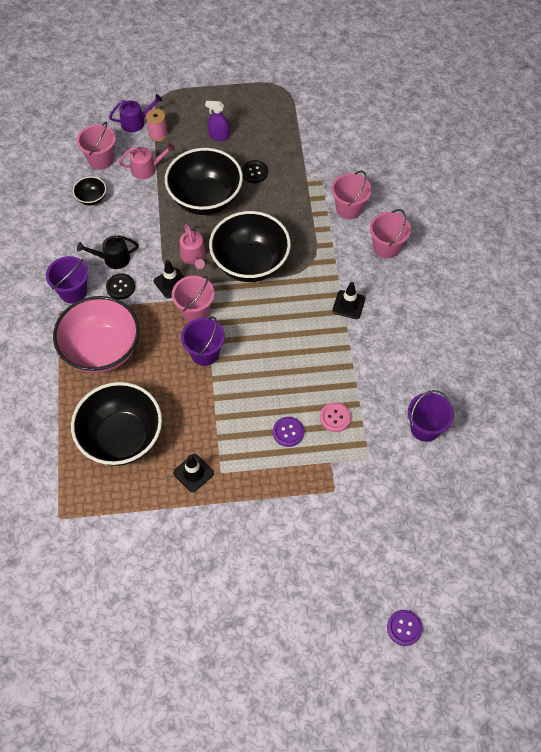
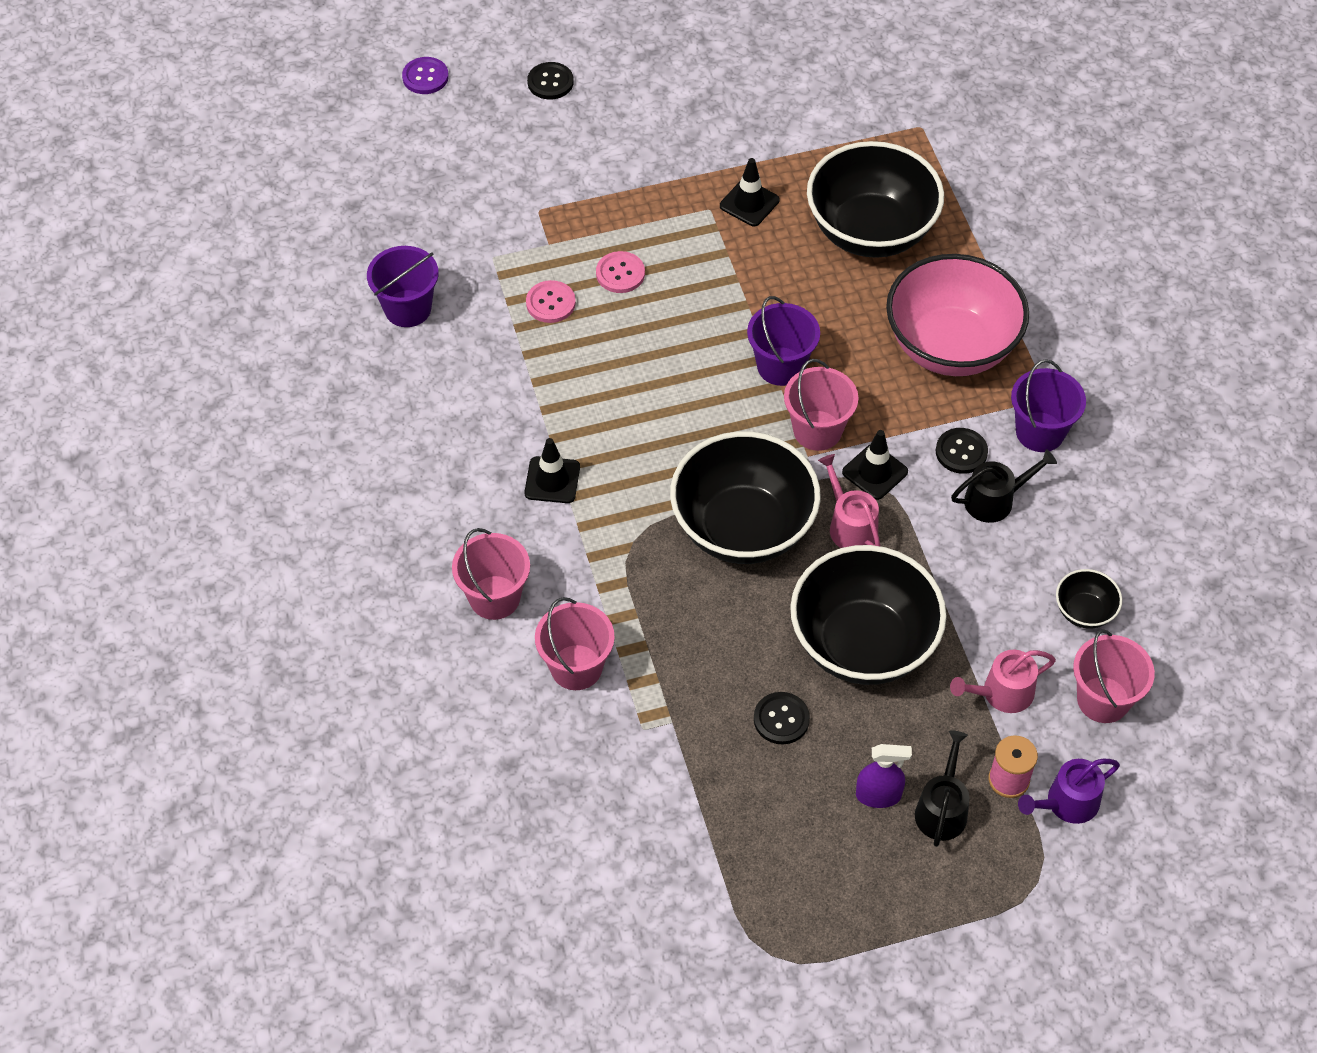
camera: 170 degrees right, 5 degrees down
purple button [273,417,304,447] -> pink button [596,251,645,293]
none -> black button [527,62,574,99]
none -> black watering can [915,730,969,847]

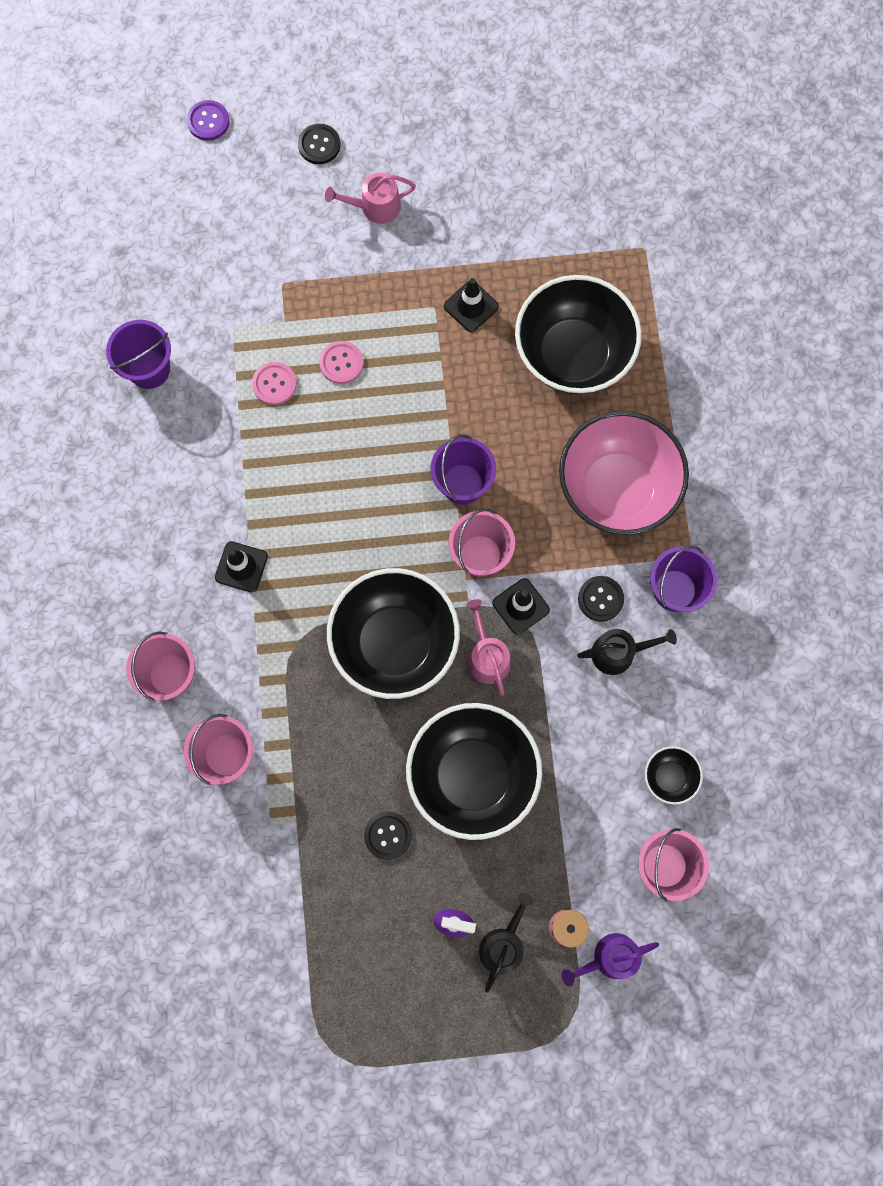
camera: 10 degrees right, 20 degrees up
pink watering can [950,650,1056,713] -> pink watering can moved to [325,172,416,224]

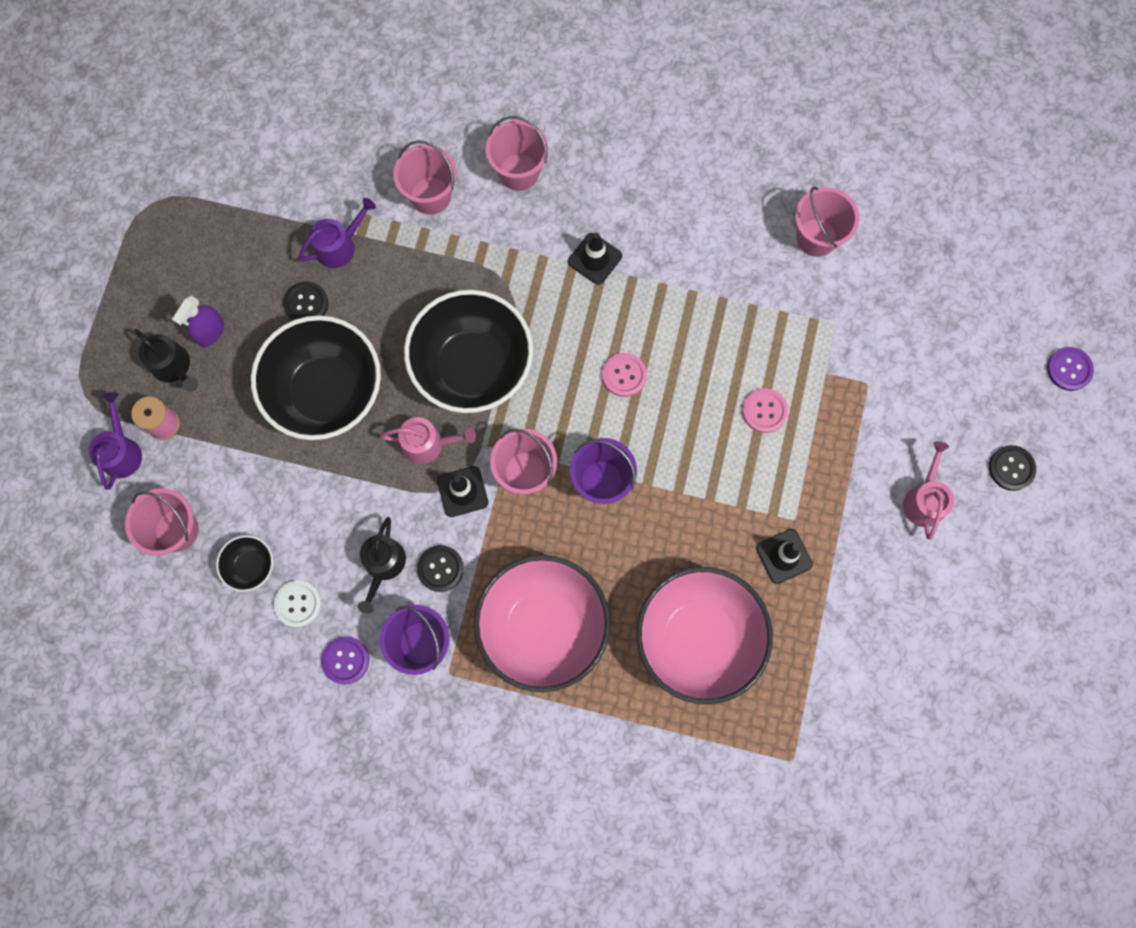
camera: 110 degrees right, 0 degrees up
purple bucket [106,320,171,389] -> pink bucket [795,187,859,257]
pink button [252,362,297,405] -> pink button moved to [602,353,647,397]
black bowl [515,275,642,394] -> pink bowl [636,567,773,704]
none -> white button [274,580,322,628]
none -> purple watering can [298,198,376,268]
none -> purple button [321,637,369,684]

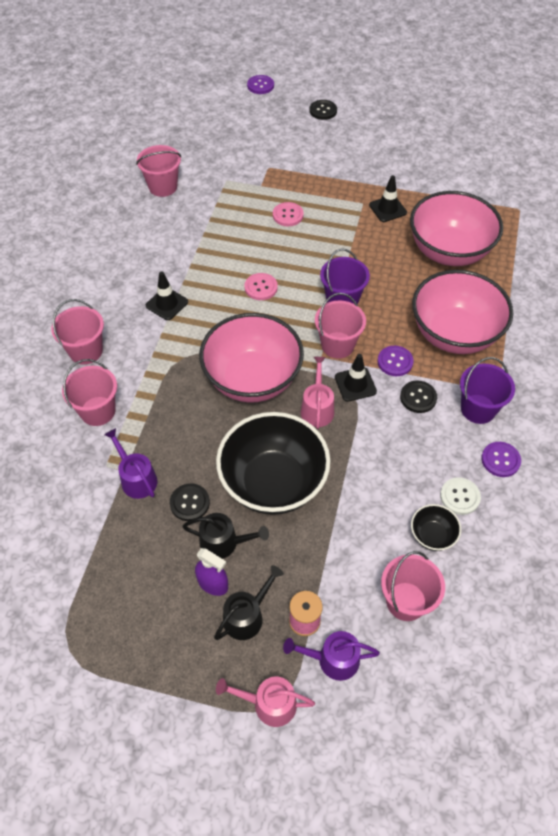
camera: 90 degrees left, 20 degrees down
black watering can [358,517,406,614] -> black watering can moved to [182,513,269,559]
black bowl [404,290,533,413] -> pink bowl [199,313,304,403]
pink watering can [903,441,954,540] -> pink watering can moved to [216,677,315,727]
none -> purple button [378,346,413,376]

